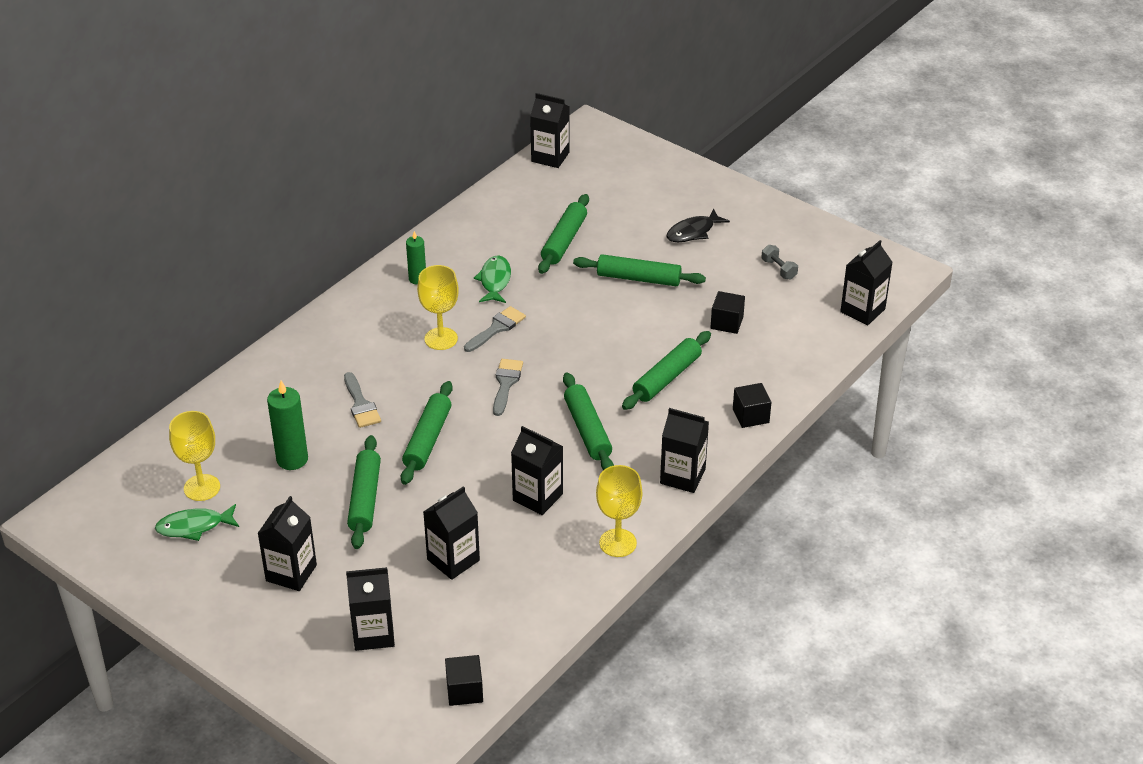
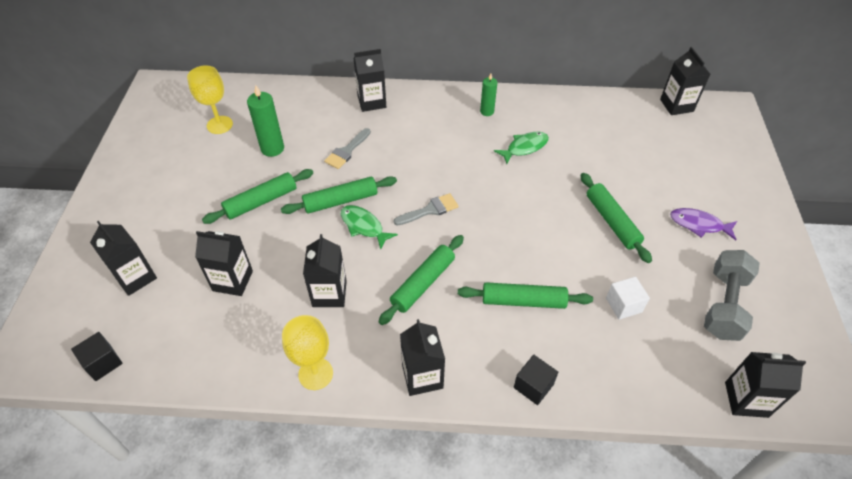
camera: 55 degrees right, 10 degrees up
green fish [155,504,239,541] -> green fish moved to [341,205,398,250]
black carton [257,496,317,591] -> black carton moved to [353,49,386,112]
yellow goblet [417,265,459,350] -> none
grey brush [464,306,526,352] -> none
green rolling pin [538,194,589,274] -> none
black fish [666,208,730,242] -> purple fish [670,208,737,240]
black cube [711,291,745,334] -> white cube [606,277,650,320]
grey dumbbell [761,245,798,280] -> grey dumbbell [704,250,760,341], size x2.14

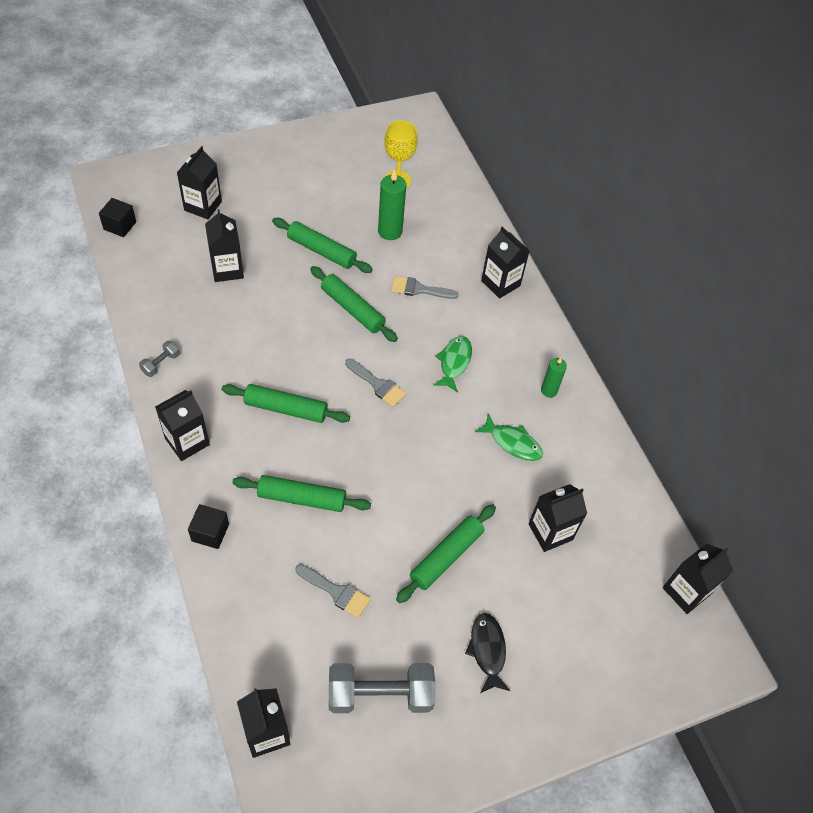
camera: 60 degrees right, 5 degrees up
yellow goblet [282,315,333,390] -> grey dumbbell [139,341,180,377]
black carton [303,234,347,307] -> black carton moved to [528,484,587,552]
green fish [341,205,398,250] -> green fish moved to [433,336,472,392]
green rolling pin [458,282,593,309] -> green rolling pin turned 60 degrees counterclockwise [232,475,371,512]
white cube [606,277,650,320] -> grey brush [295,564,371,618]
purple fish [670,208,737,240] -> black fish [465,613,510,693]

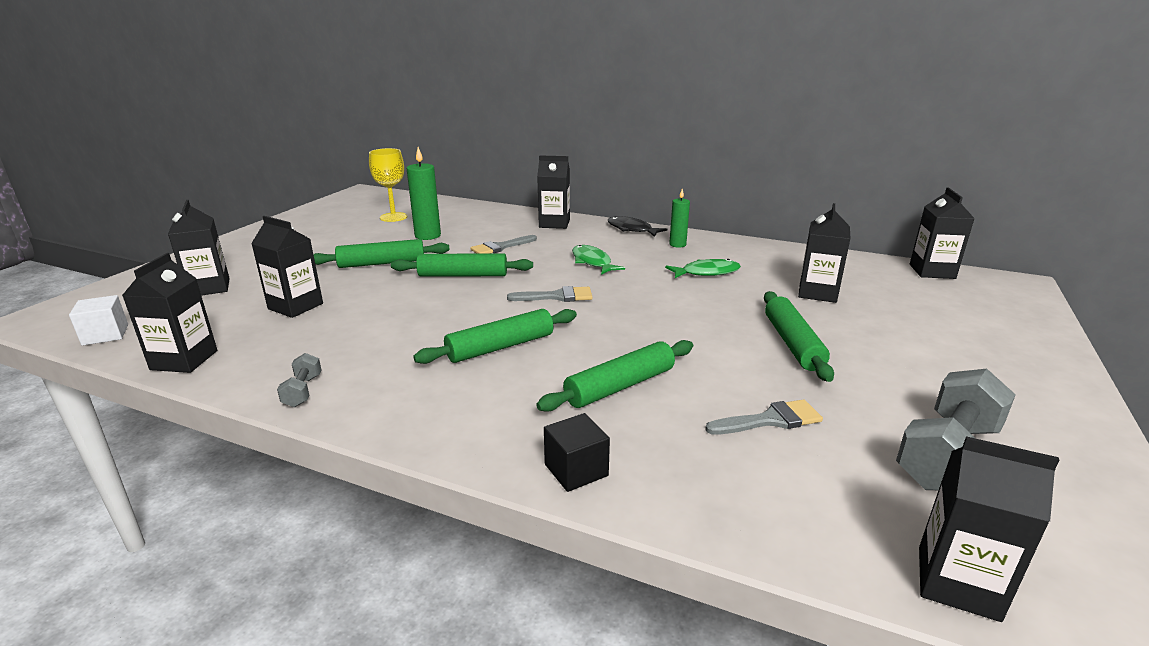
camera: 40 degrees left, 30 degrees down
black cube [99,198,136,237] -> white cube [69,295,128,346]
black carton [155,390,210,461] -> black carton moved to [122,253,217,373]
black fish [465,613,510,693] -> black fish moved to [608,216,668,237]

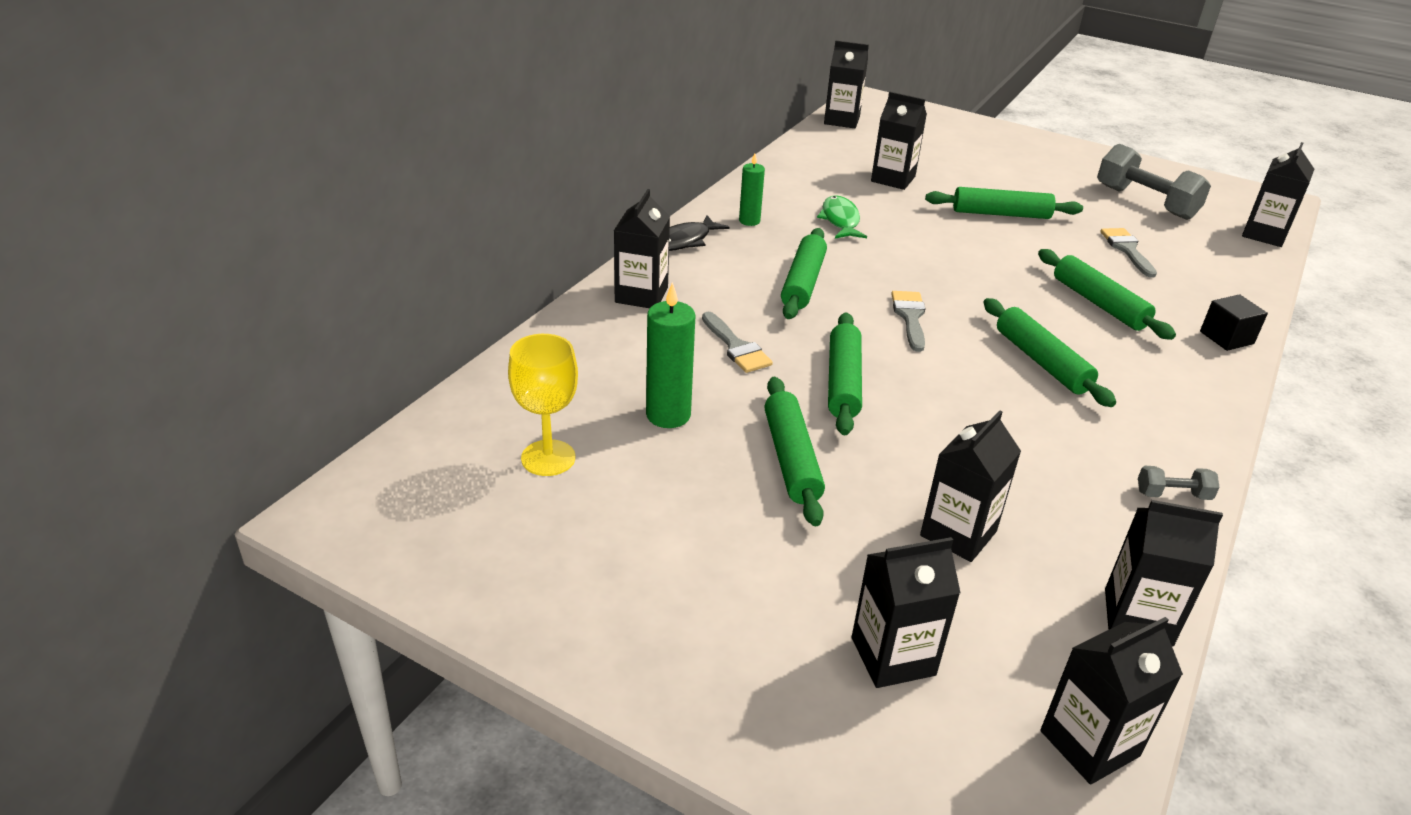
camera: 85 degrees left, 10 degrees up
white cube [69,295,128,346] -> black carton [1040,617,1183,785]
green fish [572,245,625,275] -> green rolling pin [781,228,827,319]

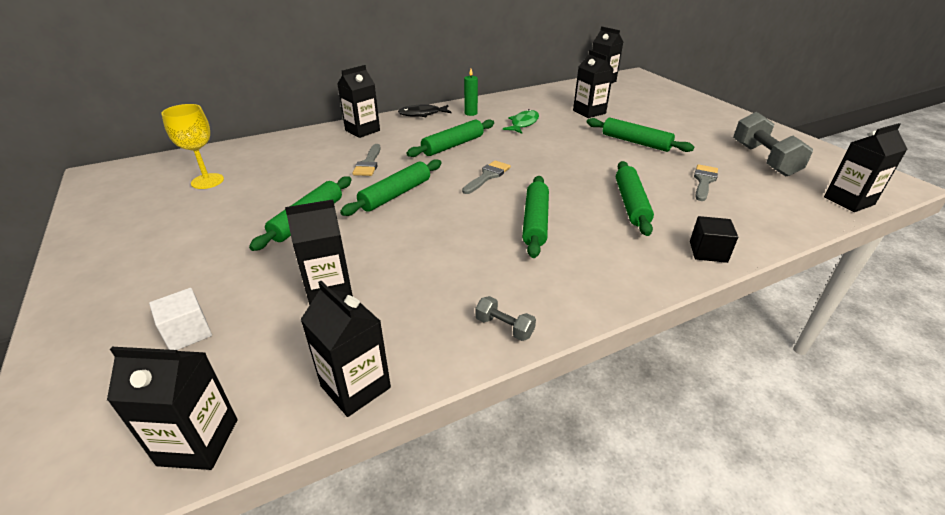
camera: 35 degrees right, 0 degrees up
green candle [646,282,696,428] -> none
black carton [852,537,961,688] -> white cube [149,288,212,350]

